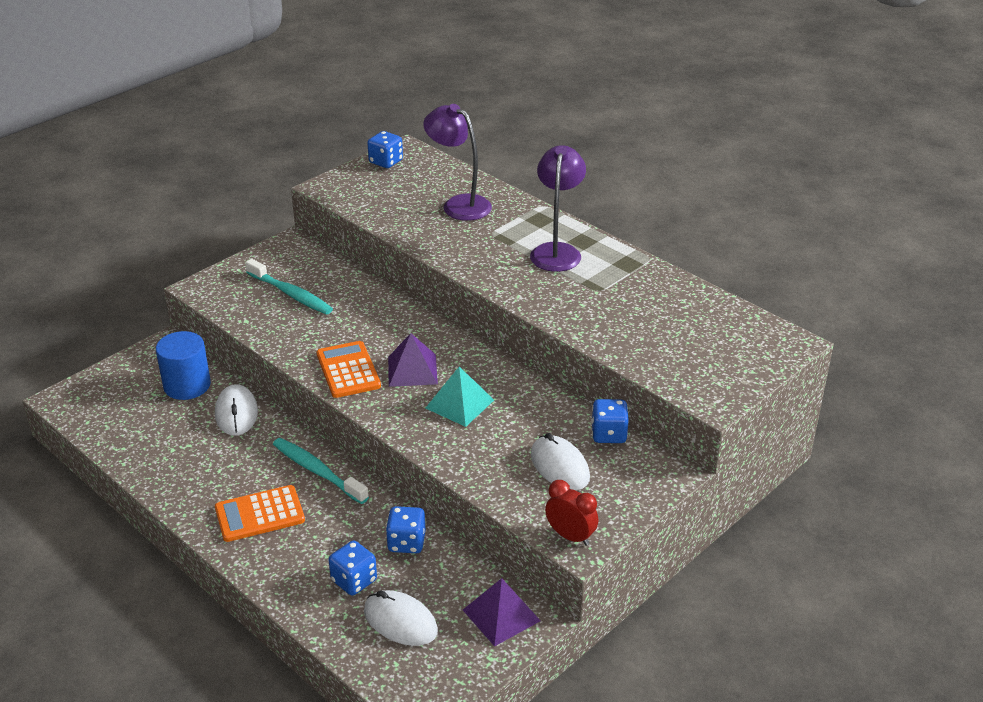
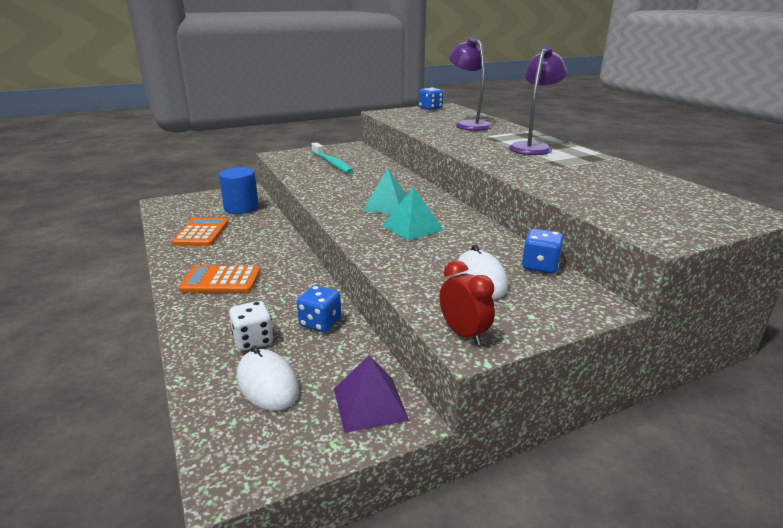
camera: 20 degrees right, 10 degrees down
white mouse [215,384,258,436] -> none
turquoise toothbrush [273,438,369,504] -> none
orange calculator [317,341,381,398] -> orange calculator moved to [172,218,229,246]
blue dice [329,540,377,596] -> white dice [229,301,274,351]
purple pyramid [388,333,438,387] -> turquoise pyramid [363,169,407,214]

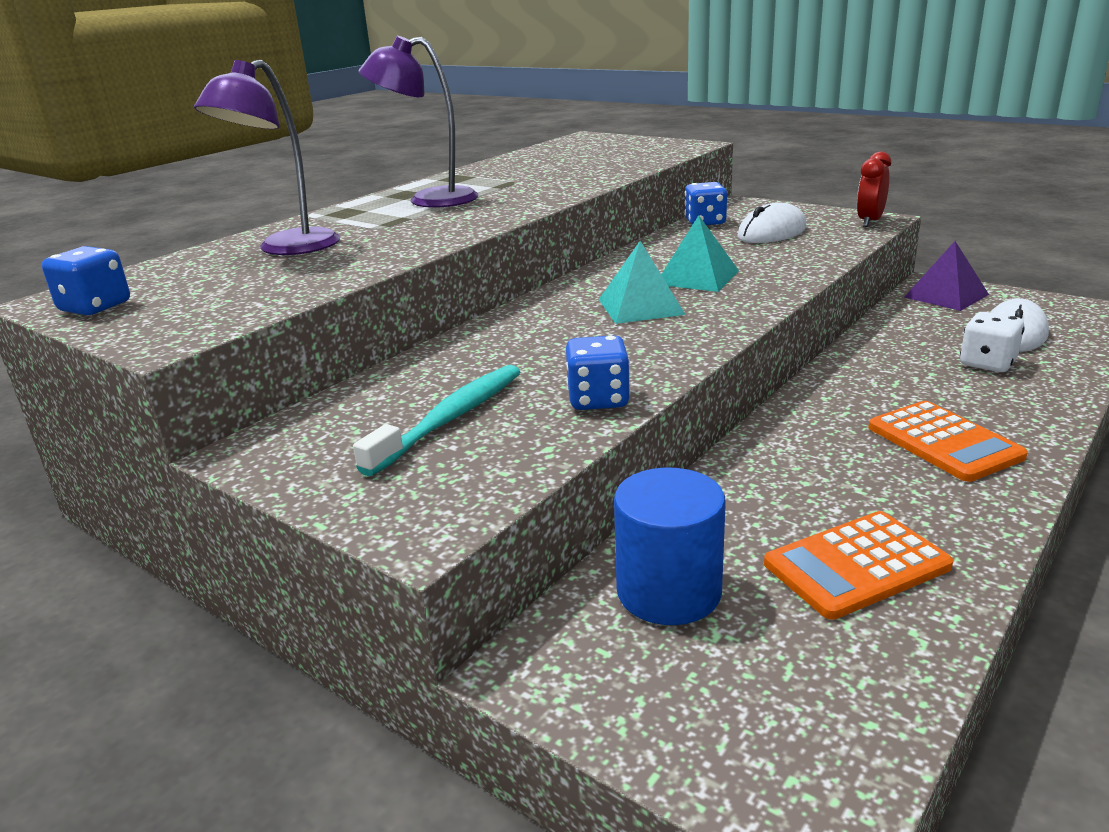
camera: 115 degrees left, 0 degrees up
blue dice [297,286,341,332] -> blue dice moved to [566,335,630,410]

